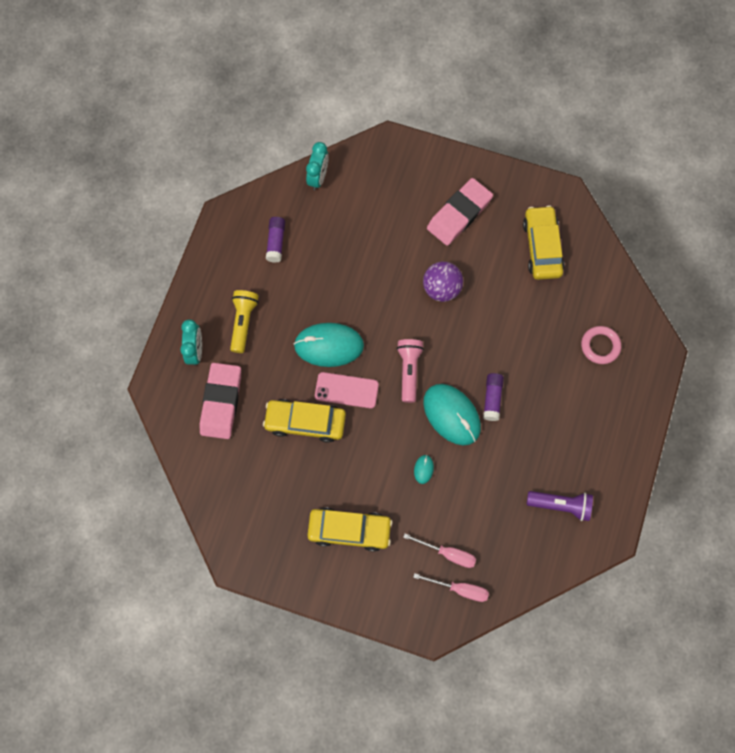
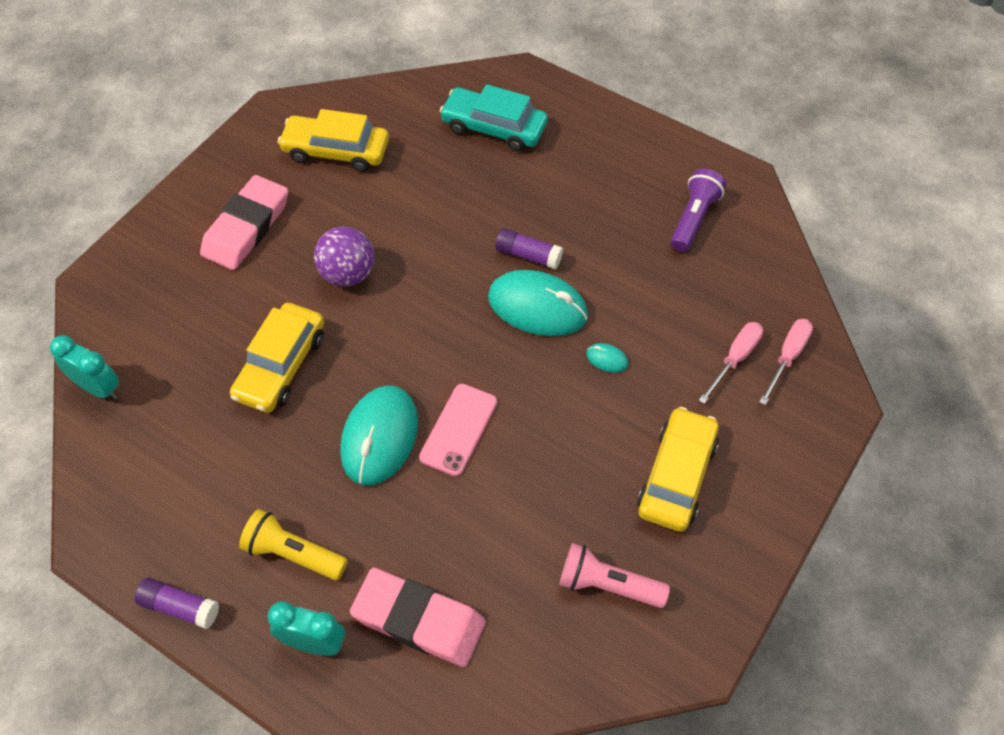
camera: 75 degrees left, 15 degrees down
yellow car [263,399,346,443] -> yellow car moved to [230,303,324,413]
purple glue stick [266,217,285,262] -> purple glue stick moved to [135,578,219,629]
pink flashlight [396,339,424,403] -> pink flashlight moved to [559,543,670,608]
turquoise mouse [423,384,481,445] -> turquoise mouse turned 45 degrees clockwise [488,270,588,336]
pink eraser [427,178,493,246] -> pink eraser turned 60 degrees clockwise [200,175,288,270]
pink ring [581,326,621,364] -> turquoise car [440,84,548,152]

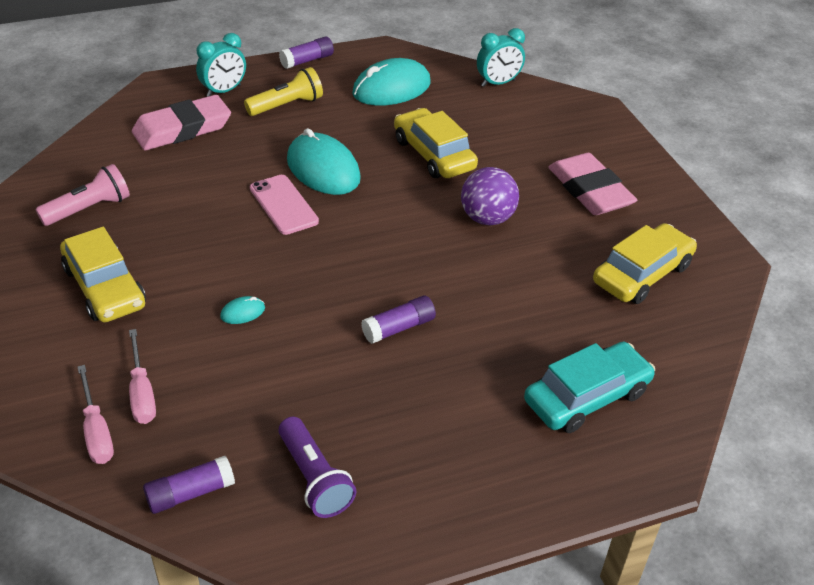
camera: 125 degrees right, 15 degrees down
turquoise mouse [488,270,588,336] -> turquoise mouse moved to [352,58,431,106]
none -> purple glue stick [143,456,235,514]

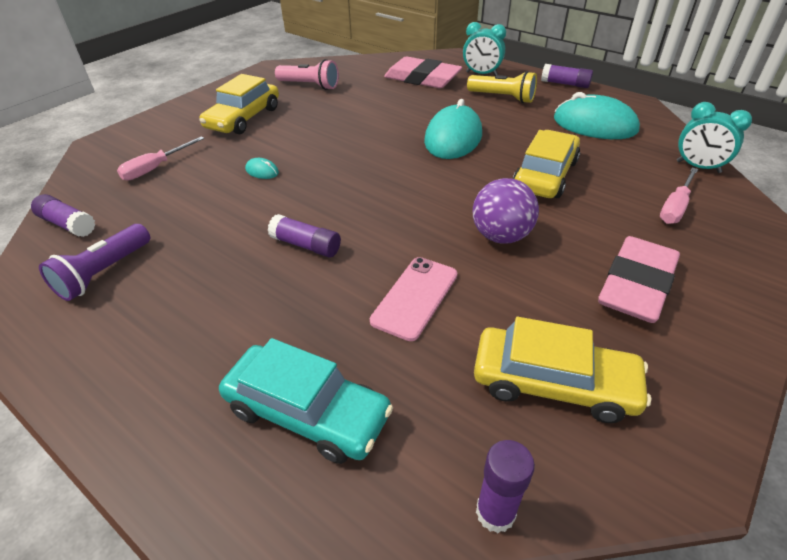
camera: 60 degrees right, 0 degrees up
pink screwdriver [77,365,114,464] -> pink screwdriver moved to [660,168,698,224]
pink phone [250,175,319,235] -> pink phone moved to [370,257,457,341]
none -> purple glue stick [476,440,535,533]

